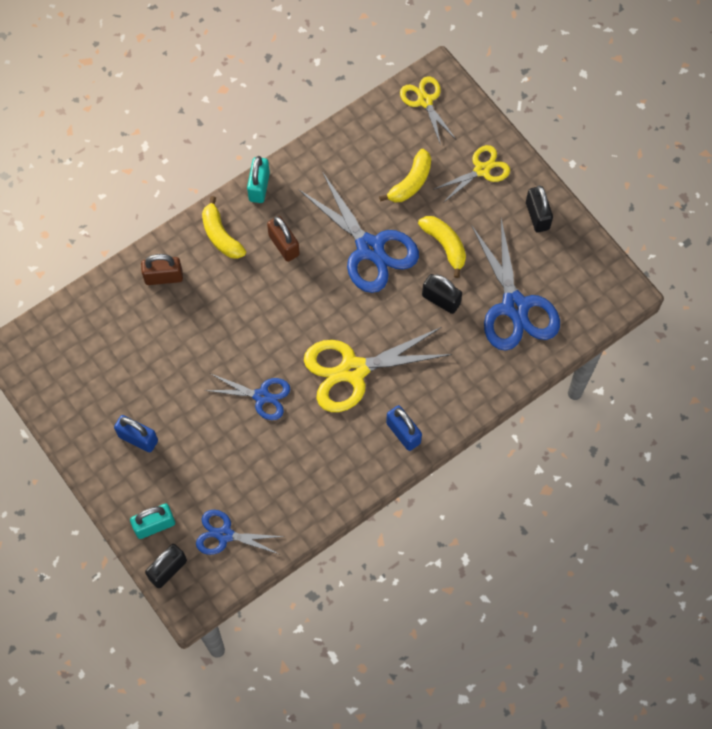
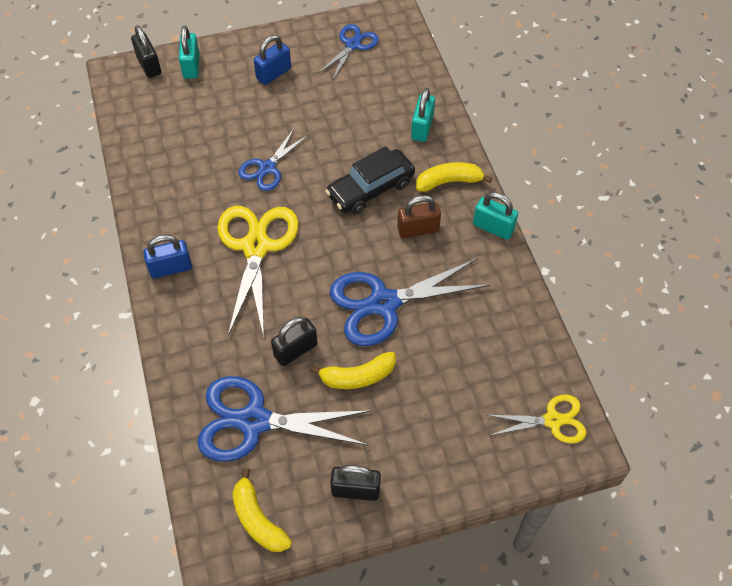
camera: 110 degrees right, 10 degrees down
brown padlock [141,254,183,285] -> turquoise padlock [411,88,435,142]
blue scissors [196,510,285,555] -> blue scissors moved to [318,24,379,80]
yellow banana [379,149,431,202] -> yellow banana moved to [233,468,292,552]
yellow scissors [433,145,510,203] -> none
none -> black car [326,146,415,214]

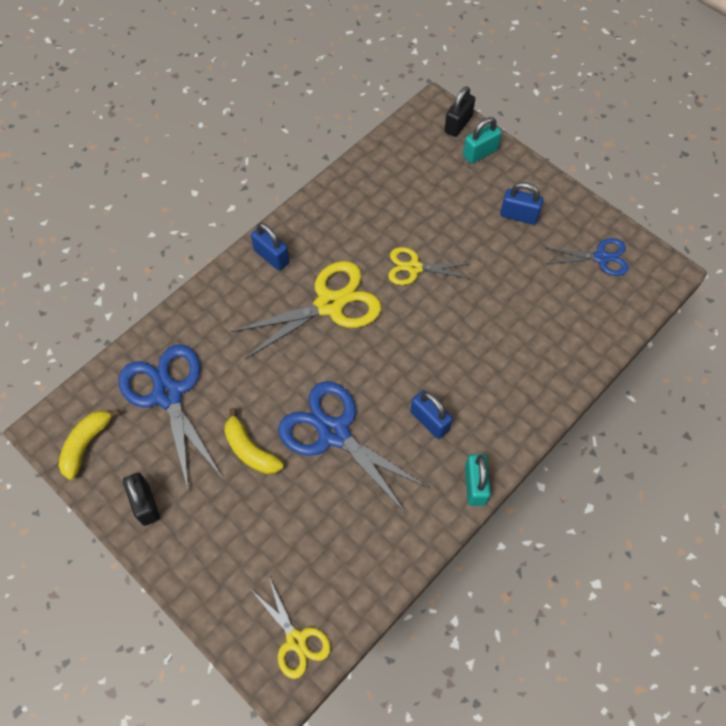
camera: 60 degrees right, 5 degrees up
blue scissors [238,129,309,191] -> yellow scissors [388,247,470,285]
black padlock [271,317,317,366] -> none
black car [326,146,415,214] -> none
brown padlock [397,195,441,238] -> blue padlock [410,390,453,439]
turquoise padlock [411,88,435,142] -> none
yellow banana [416,162,492,192] -> none

